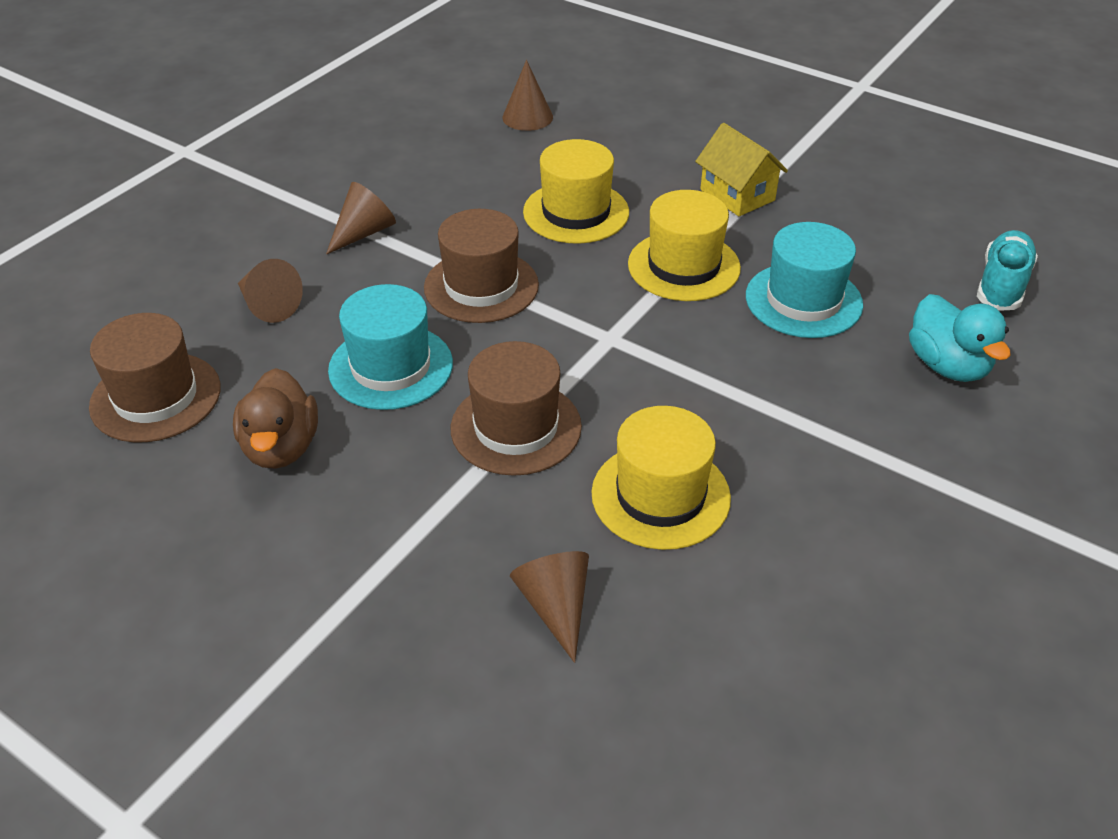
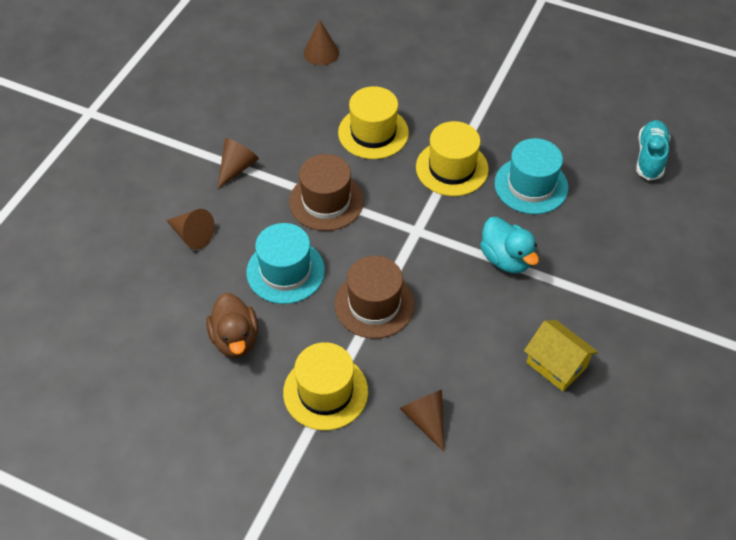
camera: 10 degrees left, 10 degrees up
brown hat [89,313,221,442] -> none
yellow hat [591,406,731,550] -> yellow hat moved to [283,342,368,430]
yellow house [695,123,788,216] -> yellow house moved to [524,320,598,391]
turquoise duck [909,294,1010,382] -> turquoise duck moved to [480,217,539,273]

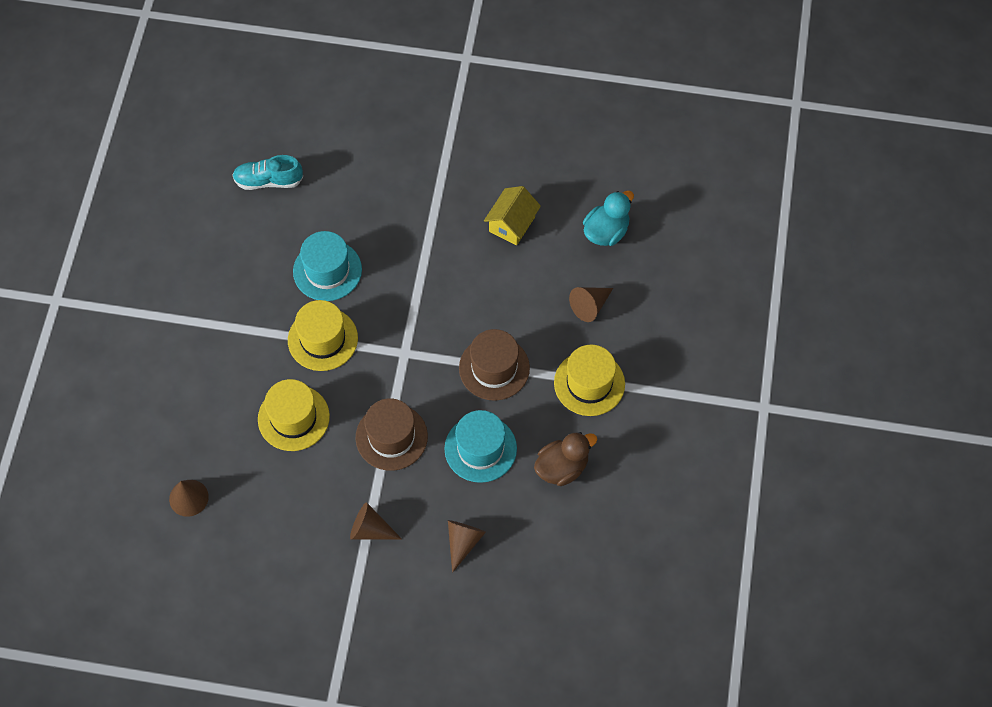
camera: 105 degrees left, 10 degrees up
turquoise duck [480,217,539,273] -> turquoise duck moved to [583,191,634,246]

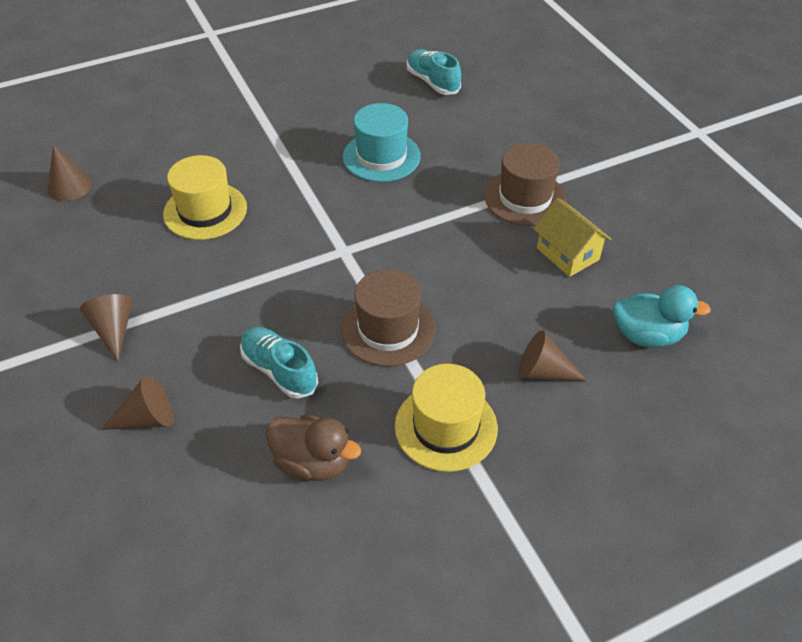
camera: 55 degrees right, 15 degrees down
yellow hat [288,300,358,371] -> none
brown hat [356,398,428,471] -> brown hat moved to [484,143,567,226]
turquoise hat [444,410,517,483] -> turquoise shoe [240,327,318,399]
yellow house [484,186,541,245] -> yellow house turned 60 degrees clockwise [534,198,611,277]

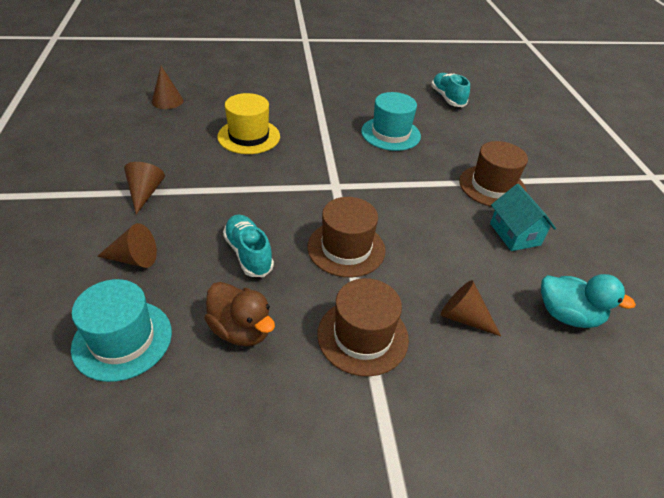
camera: 15 degrees right, 5 degrees down
yellow hat [395,364,498,472] -> brown hat [317,278,409,377]
yellow house [534,198,611,277] -> turquoise house [490,184,556,251]
none -> turquoise hat [71,279,172,382]

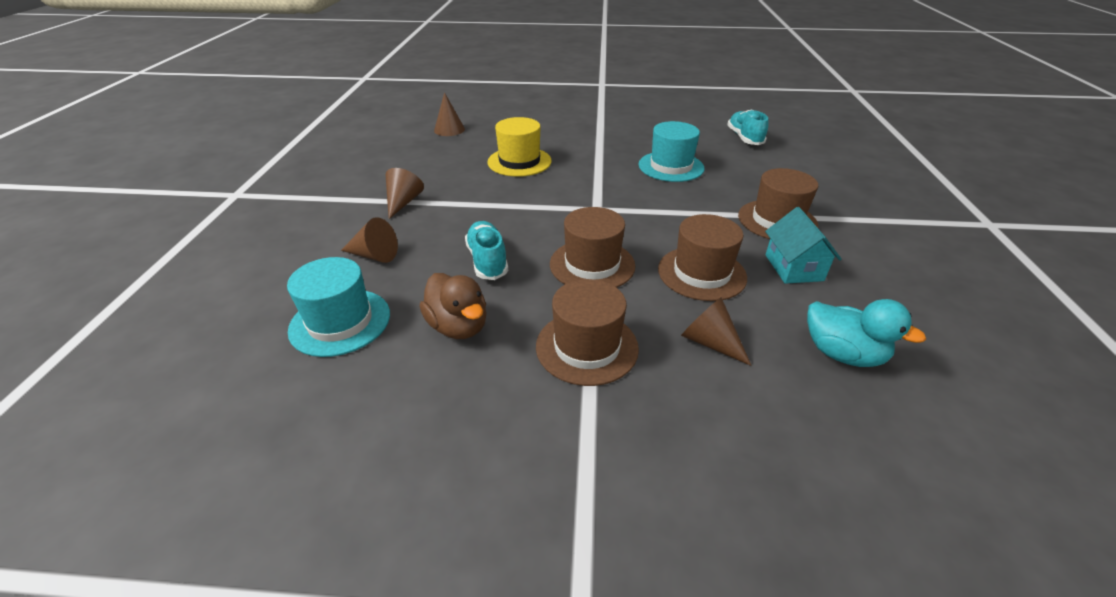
camera: 15 degrees right, 5 degrees down
none -> brown hat [658,214,747,301]

